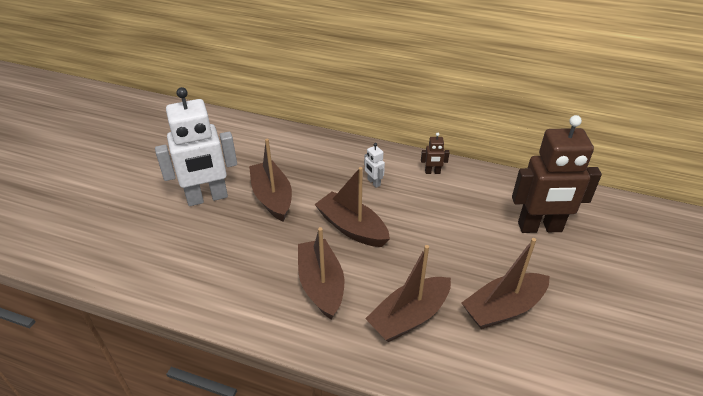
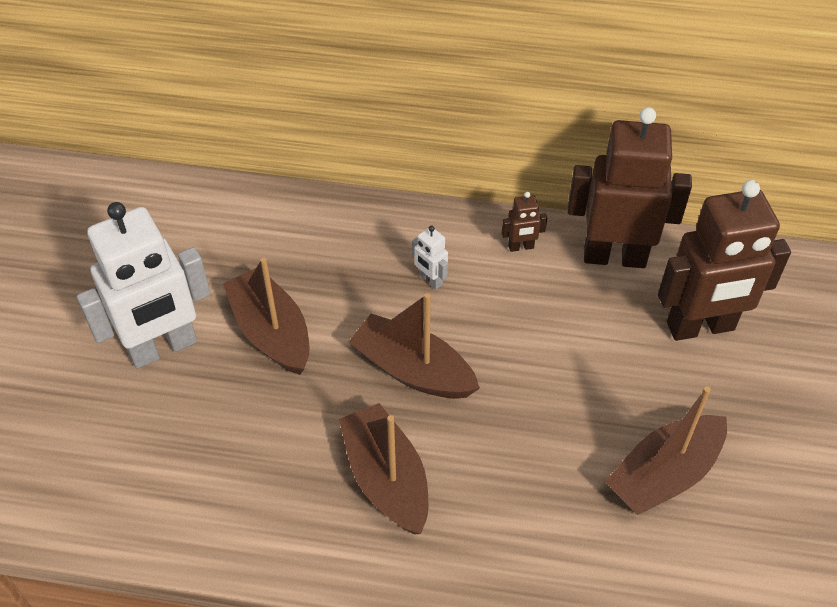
camera: 10 degrees left, 10 degrees up
brown boat [365,245,451,342] -> none
none -> brown robot [568,107,692,268]

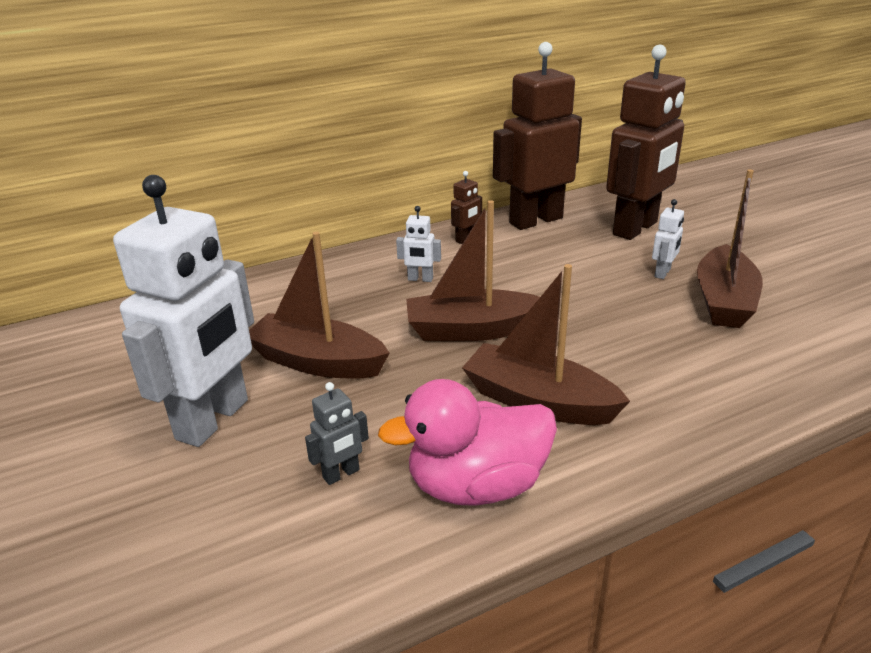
camera: 35 degrees left, 20 degrees down
none -> grey robot [305,382,369,485]
none -> pink duck [378,379,557,506]
none -> white robot [652,199,684,279]

